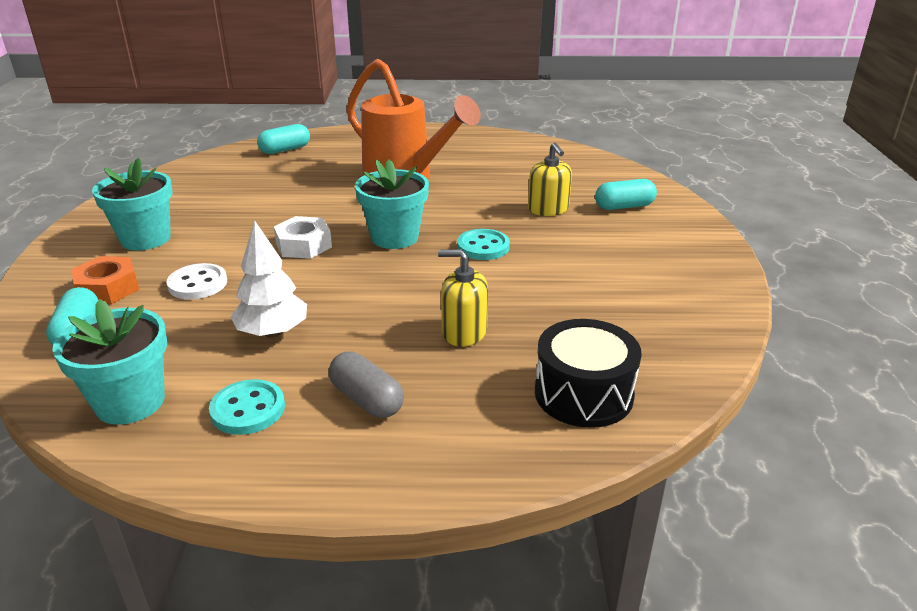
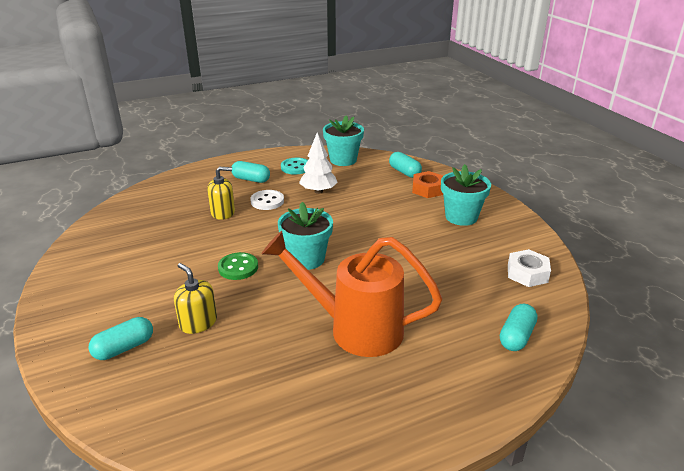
camera: 155 degrees right, 0 degrees up
white button [167,263,227,299] -> white button moved to [250,190,284,210]
white nut [274,216,332,259] -> white nut moved to [508,249,551,287]
grey capsule [329,352,404,418] -> turquoise capsule [231,161,270,183]
turquoise button [457,229,510,260] -> green button [218,252,258,280]
black drum [535,319,642,428] -> none

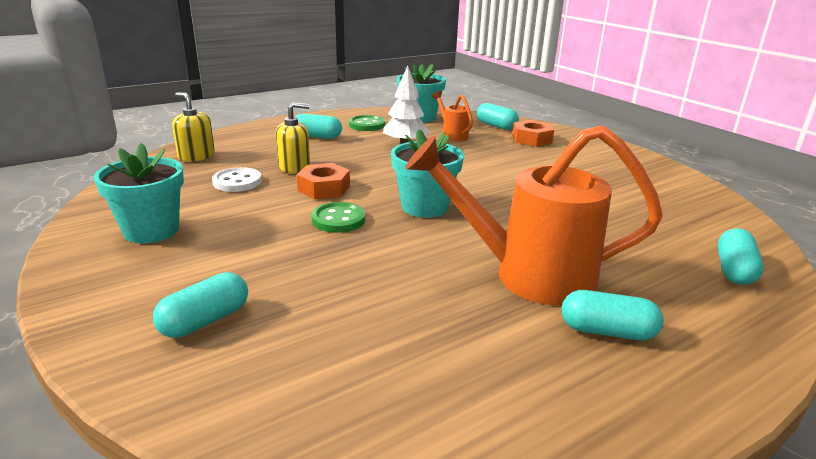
camera: 10 degrees left, 5 degrees down
yellow soap dispenser [174,263,217,334] -> yellow soap dispenser moved to [172,92,215,162]
white button [250,190,284,210] -> white button moved to [212,167,262,192]
turquoise button [281,158,308,175] -> green button [349,115,385,131]
turquoise flower pot [441,164,491,226] -> turquoise flower pot moved to [94,143,184,244]
white nut [508,249,551,287] -> none
none -> orange nut [297,163,350,199]
none -> orange watering can [432,91,473,141]
none -> turquoise capsule [562,290,664,340]

